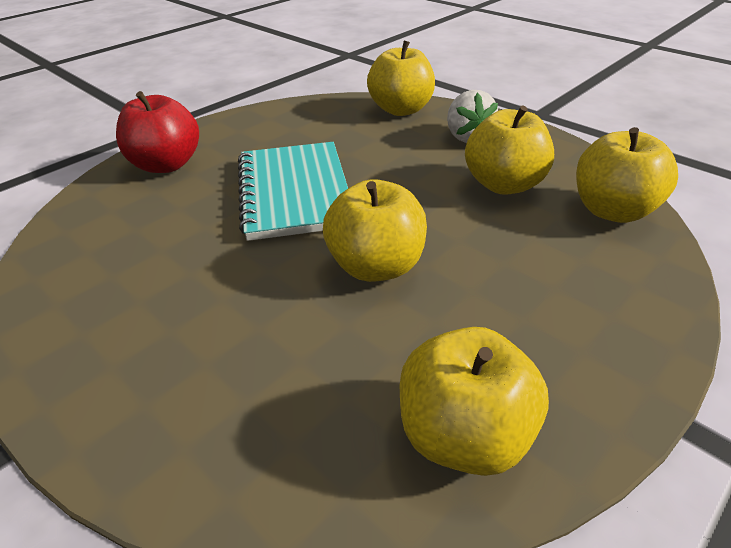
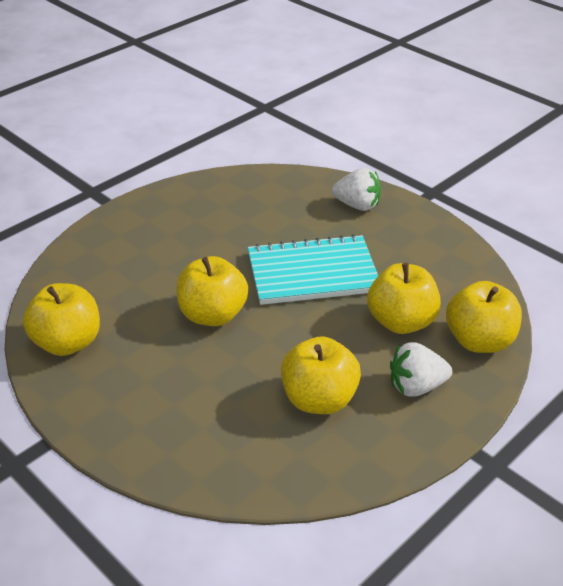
camera: 90 degrees right, 0 degrees up
red apple [116,91,199,173] -> white strawberry [331,168,381,211]
yellow apple [576,127,678,223] -> yellow apple moved to [367,263,441,334]

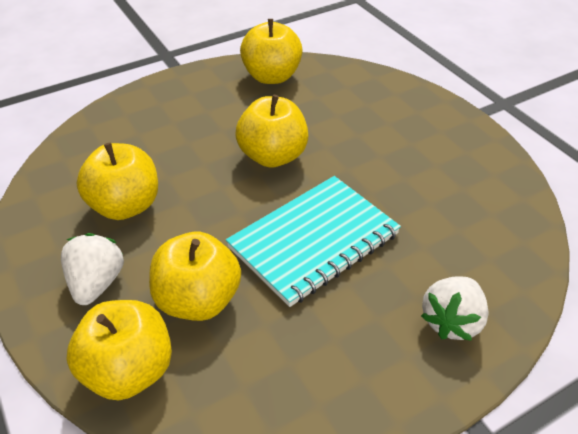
camera: 105 degrees right, 5 degrees up
turquoise notebook [248,234,378,305] -> turquoise notebook turned 45 degrees clockwise [226,176,401,307]

